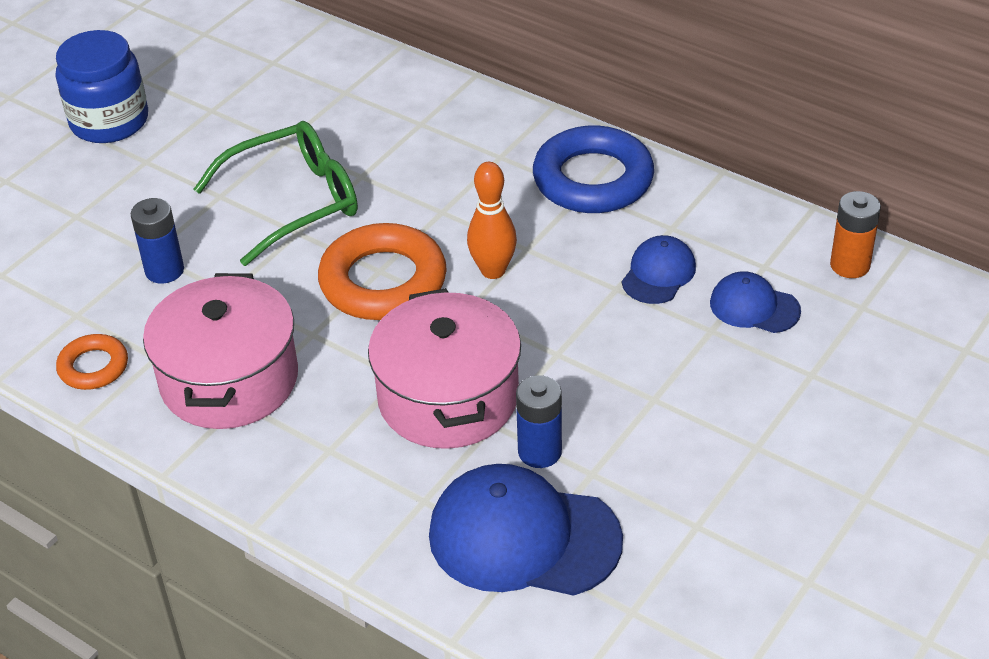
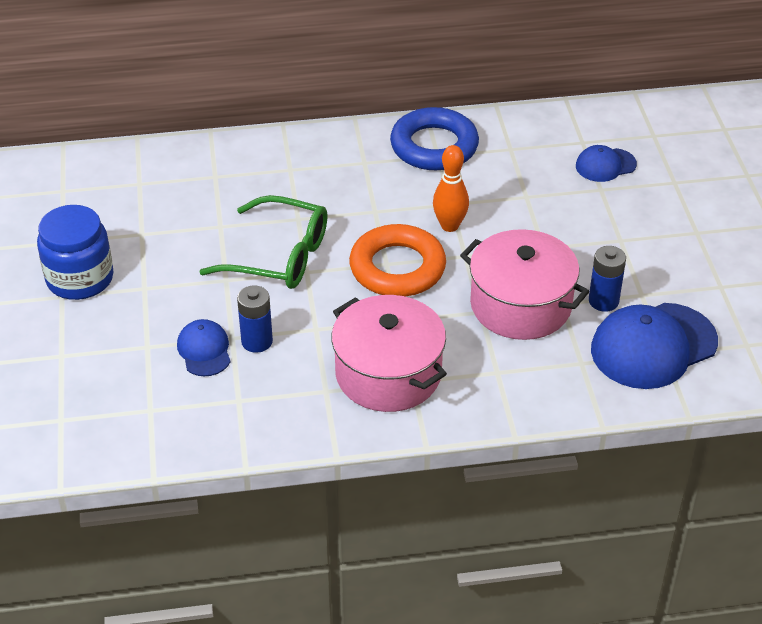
camera: 45 degrees left, 0 degrees up
orange ring [56,334,128,390] -> none
green glasses [194,121,358,266] -> green glasses turned 90 degrees clockwise [199,195,328,289]
blue cap [622,235,696,304] -> blue cap moved to [177,319,230,377]
orange battery [830,191,881,278] -> none

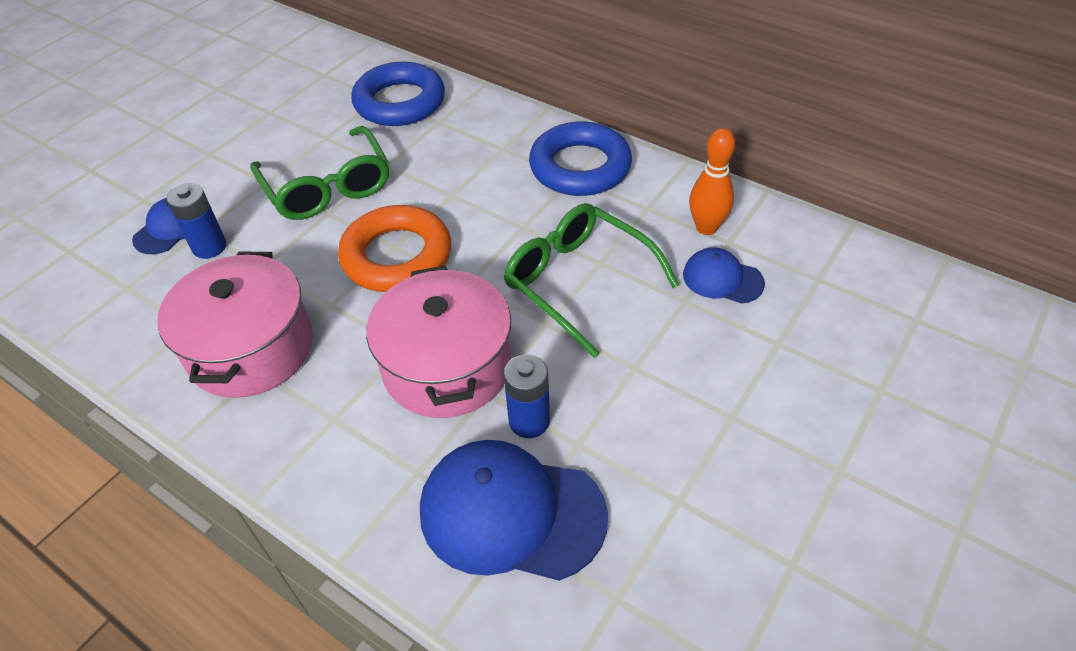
camera: 45 degrees right, 5 degrees up
blue jar [37,205,113,300] -> none
orange bowling pin [433,145,469,232] -> orange bowling pin moved to [689,128,735,235]
none -> blue ring [351,62,445,126]
none -> green glasses [504,203,679,358]

